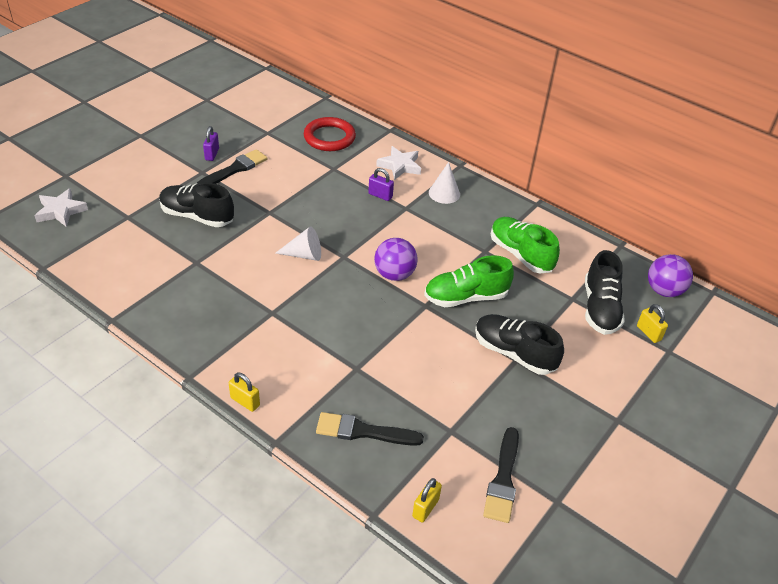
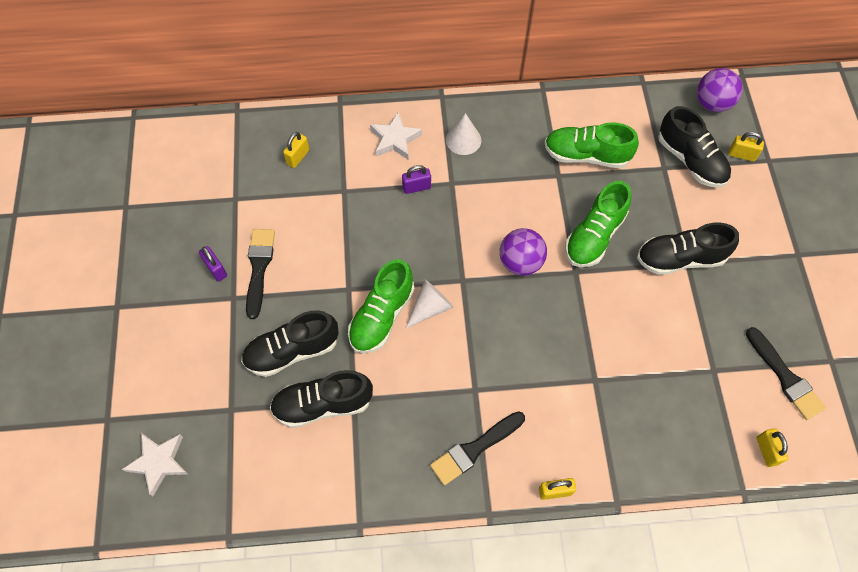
camera: 40 degrees left, 20 degrees up
red ring [304,117,356,151] -> yellow padlock [283,132,309,168]
black brush [316,412,424,446] -> black brush moved to [430,411,525,485]
none -> black shoe [270,370,373,428]
none -> green shoe [348,259,415,353]

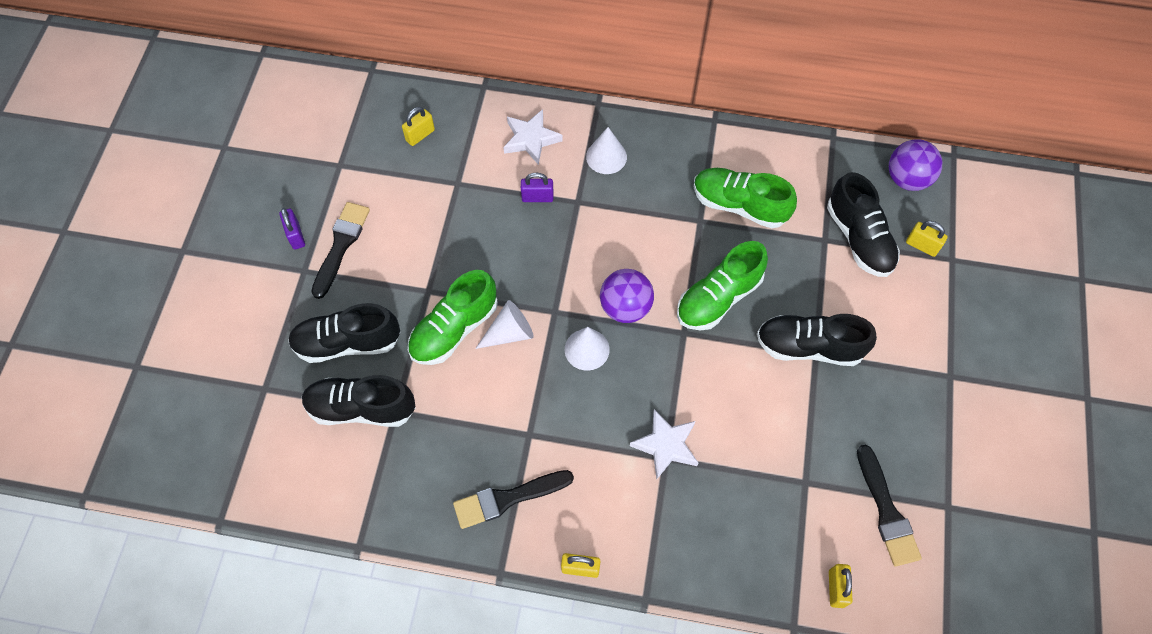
camera: 15 degrees right, 0 degrees up
white star [122,433,188,496] -> white star moved to [630,409,698,479]
none -> white cone [565,327,610,371]

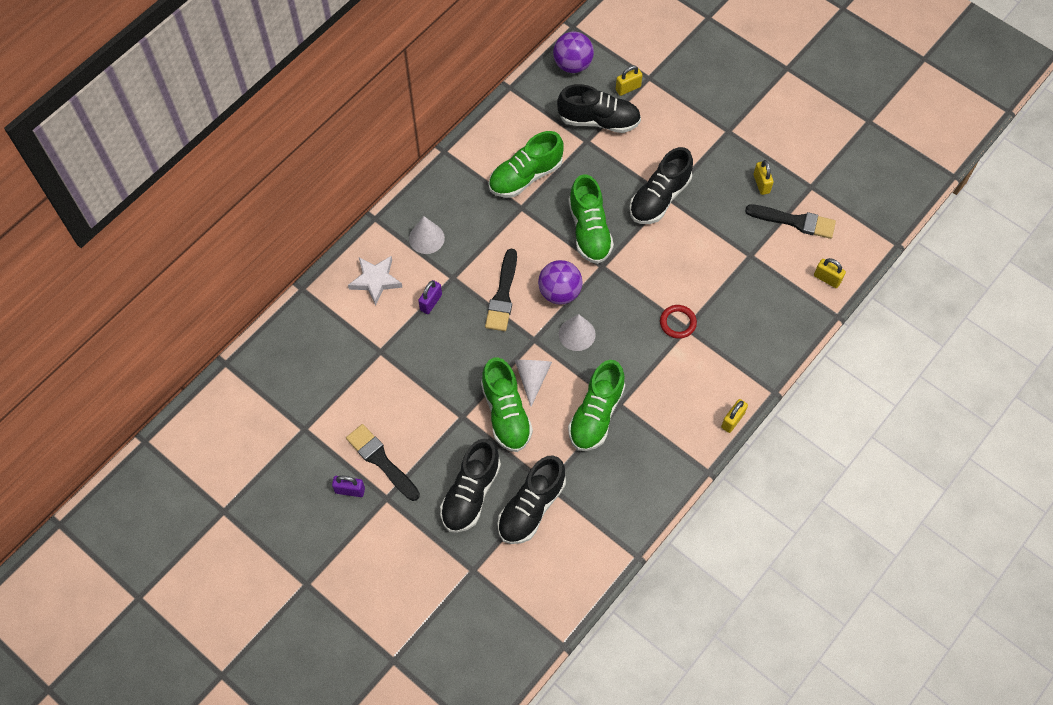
camera: 60 degrees left, 0 degrees up
yellow padlock [402,107,435,146] -> yellow padlock moved to [754,160,774,195]
black brush [453,470,574,529] -> black brush moved to [485,248,517,331]
white star [630,409,698,479] -> red ring [660,305,697,339]
none -> green shoe [568,360,625,451]

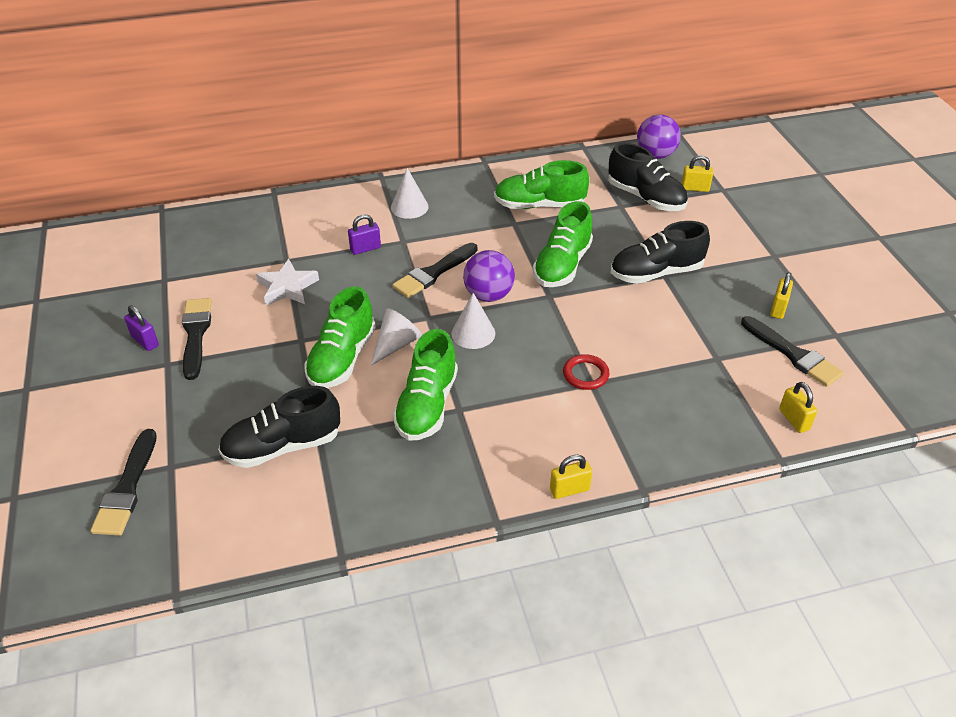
camera: 35 degrees right, 20 degrees down
white star [348,256,403,306] -> white star moved to [256,259,319,306]
black shoe [440,439,501,533] -> none
green shoe [568,360,625,451] -> green shoe turned 45 degrees counterclockwise [393,329,458,441]
none -> black brush [91,429,157,536]

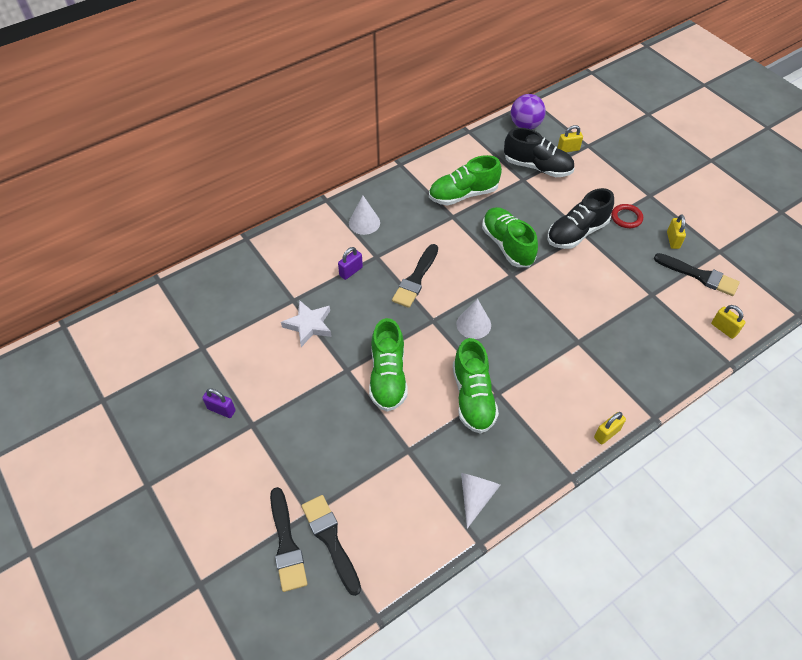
camera: 20 degrees left, 10 degrees up
black brush [182,298,212,380] -> black brush moved to [302,495,361,596]
black shoe [218,386,340,468] -> none
white cone [370,308,422,366] -> white cone moved to [461,473,500,528]
purple ball [463,250,515,302] -> none
green shoe [533,201,593,287] -> green shoe turned 150 degrees clockwise [482,207,538,267]
red ring [563,354,610,390] -> red ring moved to [611,204,643,228]

